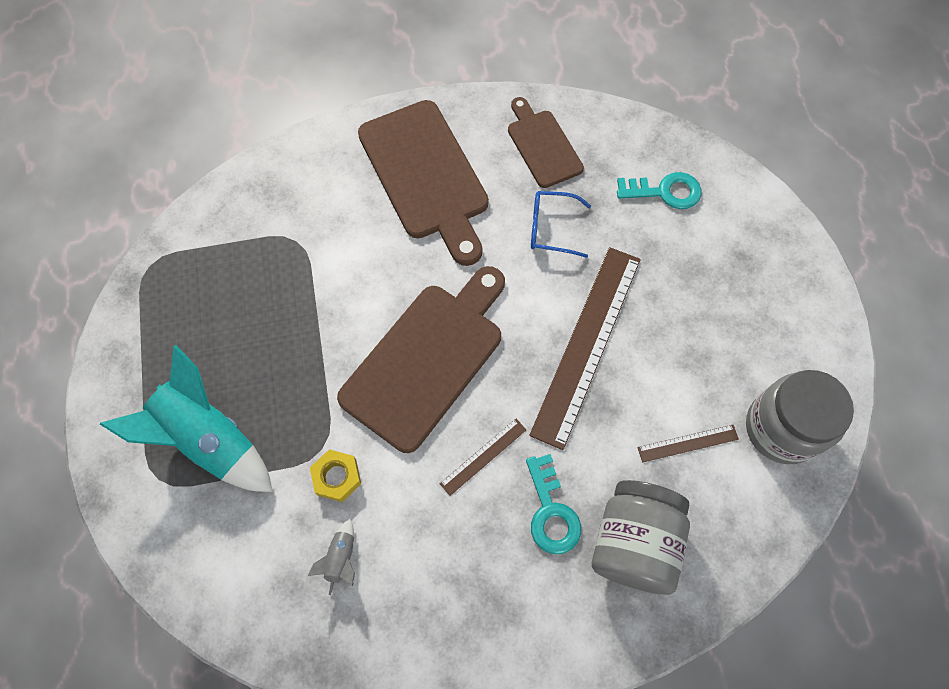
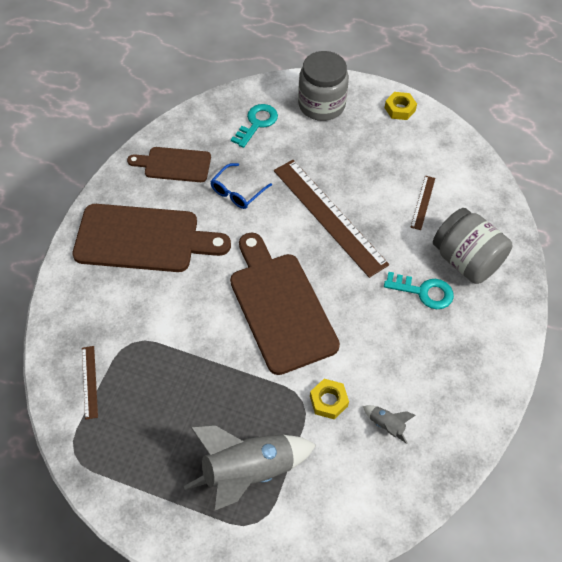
camera: 60 degrees left, 10 degrees down
turquoise rocket [100,345,272,492] -> grey rocket [184,425,316,510]
brown ruler [440,419,526,496] -> brown ruler moved to [82,346,98,420]
grey jar [746,370,854,464] -> grey jar moved to [298,51,349,121]
none -> yellow nut [385,92,417,120]

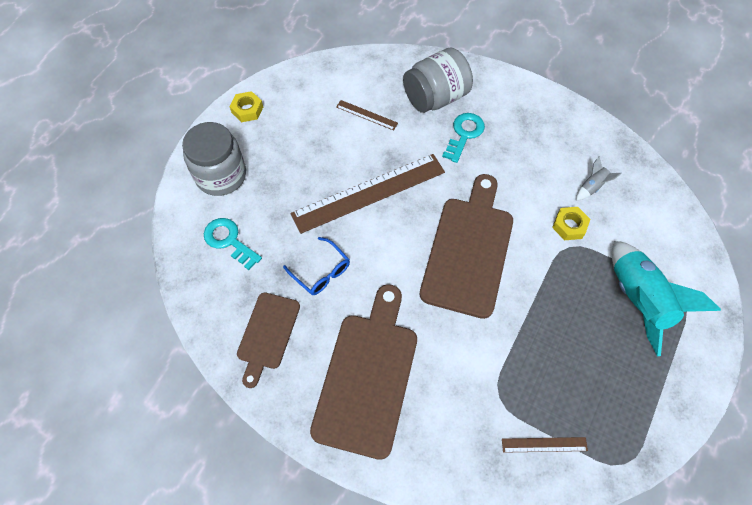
camera: 80 degrees left, 5 degrees up
grey rocket [184,425,316,510] -> turquoise rocket [612,241,721,357]
brown cutting board [230,233,340,375] -> brown cutting board turned 120 degrees clockwise [420,174,513,319]

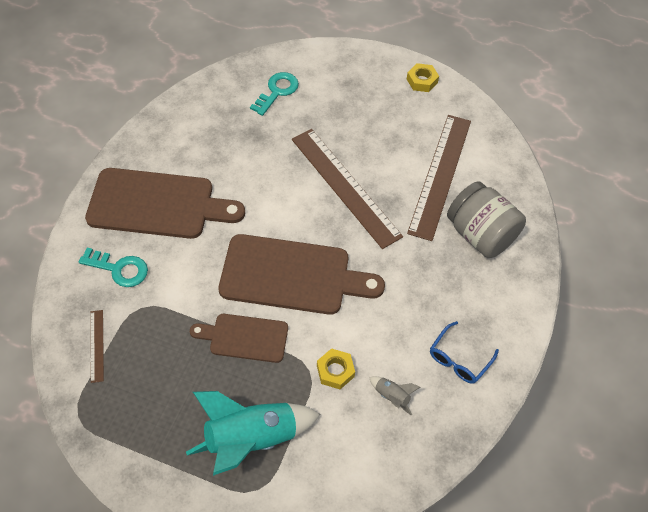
camera: 80 degrees right, 5 degrees down
grey jar [182,122,246,196] -> none
brown cutting board [237,292,300,388] -> brown cutting board moved to [190,314,288,363]
blue glasses [283,237,350,295] -> blue glasses moved to [430,321,499,384]
brown ruler [336,100,398,130] -> brown ruler [407,115,471,241], size x2.30
turquoise key [442,113,485,163] -> turquoise key moved to [78,248,148,287]

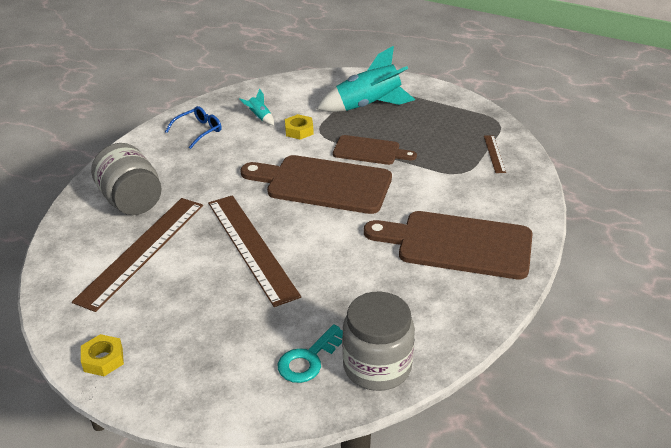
camera: 170 degrees left, 20 degrees down
turquoise key [78,248,148,287] -> none
grey rocket [369,376,420,416] -> turquoise rocket [239,89,274,125]
none -> grey jar [342,292,415,391]

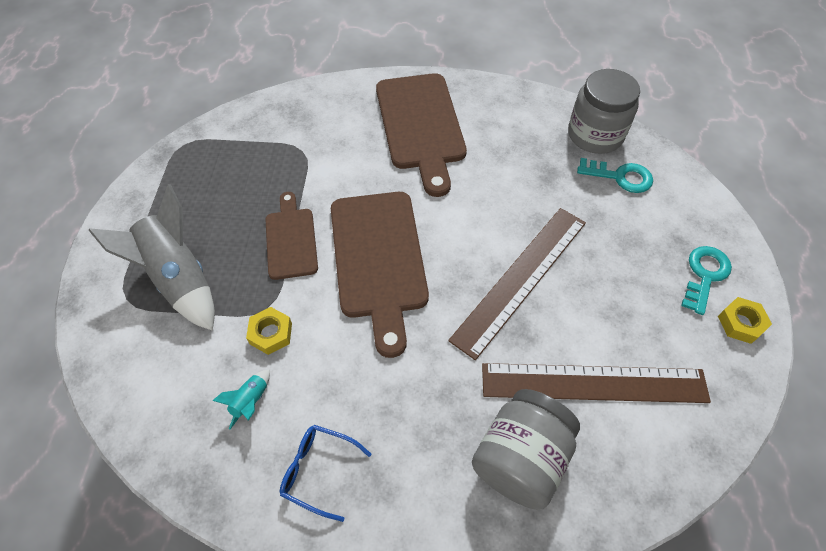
camera: 115 degrees left, 20 degrees up
turquoise rocket [317,46,415,112] -> grey rocket [89,184,215,331]
brown ruler [484,135,506,173] -> none
none -> turquoise key [681,246,732,315]

